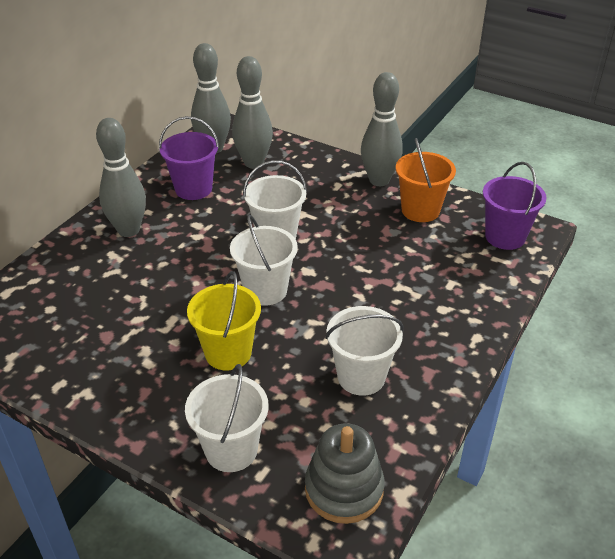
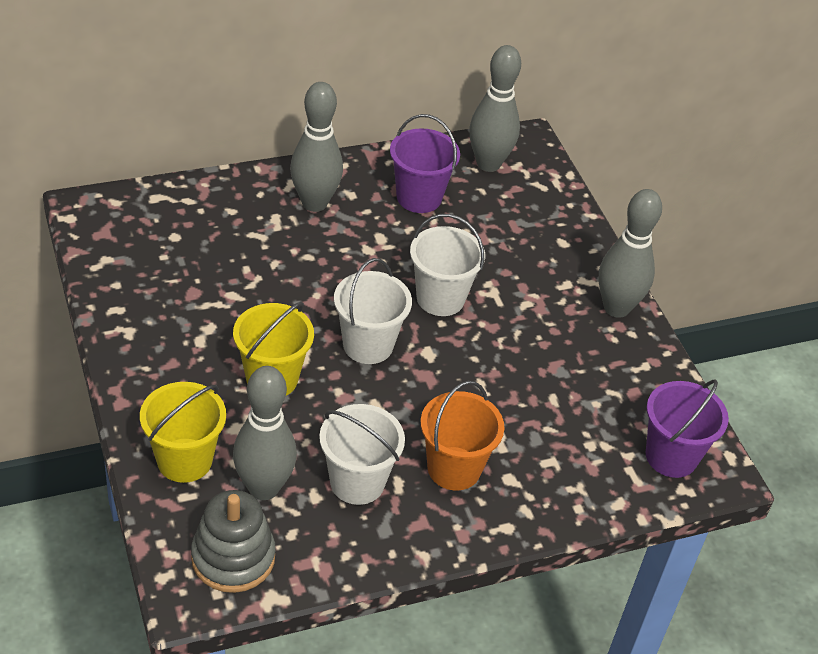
camera: 35 degrees right, 5 degrees up
white bucket [185,364,269,472] -> yellow bucket [140,382,226,483]
grey bowling pin [232,56,273,168] -> grey bowling pin moved to [233,366,297,500]
orange bucket [396,138,456,222] -> orange bucket moved to [420,381,504,491]

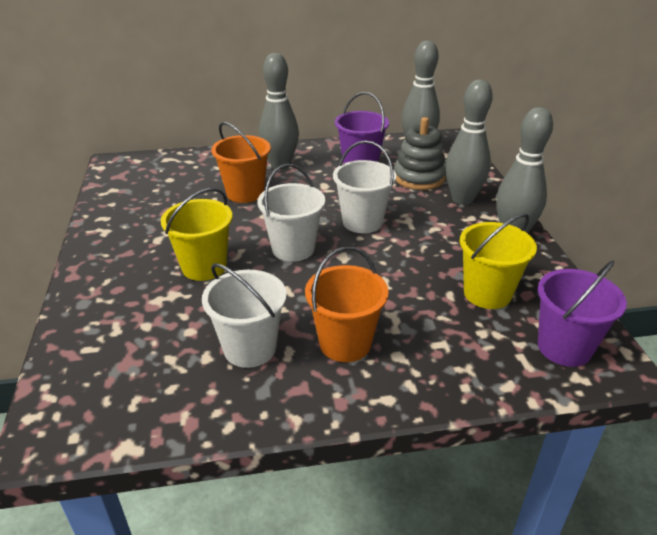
camera: 15 degrees right, 10 degrees down
yellow bucket [140,382,226,483] -> yellow bucket moved to [460,214,537,309]
grey stacking toy [191,490,276,593] -> grey stacking toy moved to [394,117,446,190]
grey bowling pin [233,366,297,500] -> grey bowling pin moved to [446,79,493,205]
none -> orange bucket [211,122,271,203]

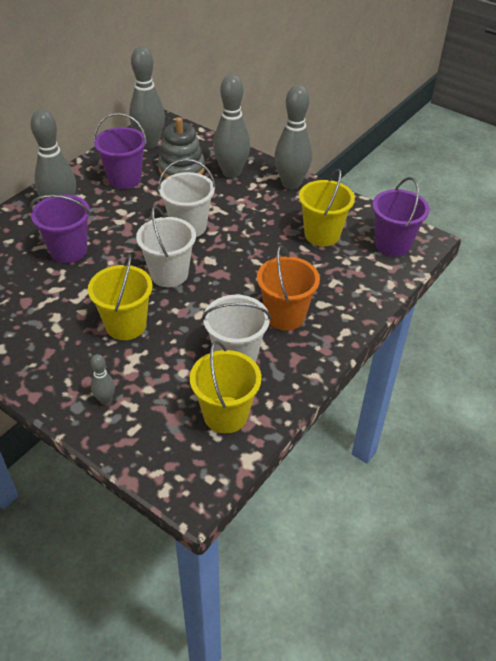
camera: 45 degrees left, 10 degrees up
orange bucket [211,122,271,203] -> purple bucket [30,195,91,263]
none -> grey bowling pin [91,354,115,405]
none -> yellow bucket [190,341,261,433]

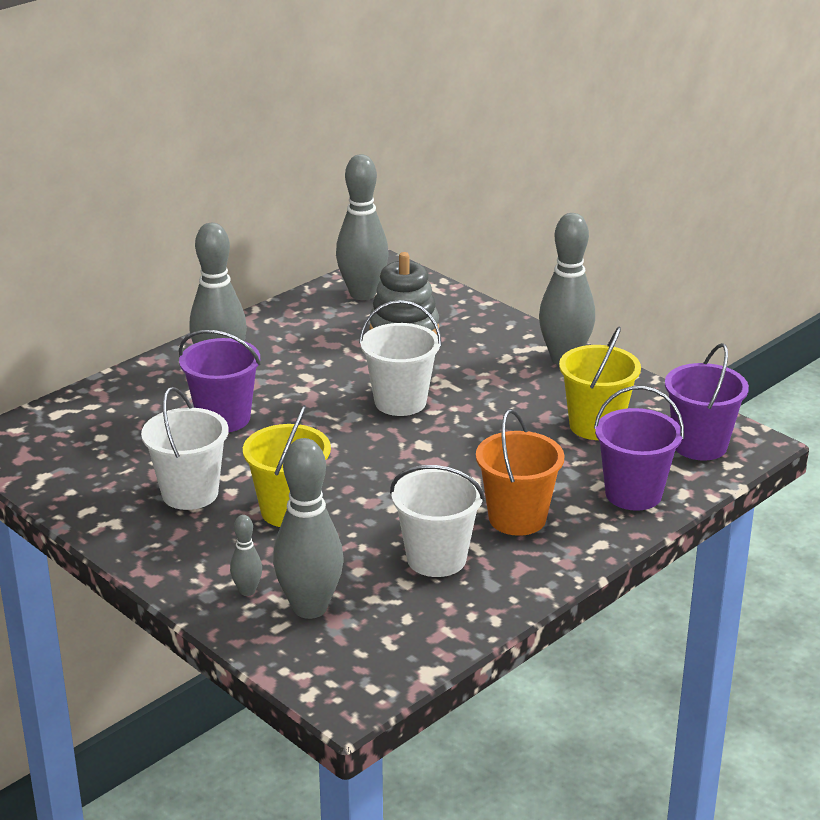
camera: 10 degrees right, 15 degrees down
purple bucket [94,113,147,189] -> purple bucket moved to [594,386,684,511]
white bucket [136,206,196,287] -> white bucket moved to [141,387,229,510]
yellow bucket [190,341,261,433] -> none
grey bowling pin [213,74,250,178] -> grey bowling pin moved to [273,438,343,619]

